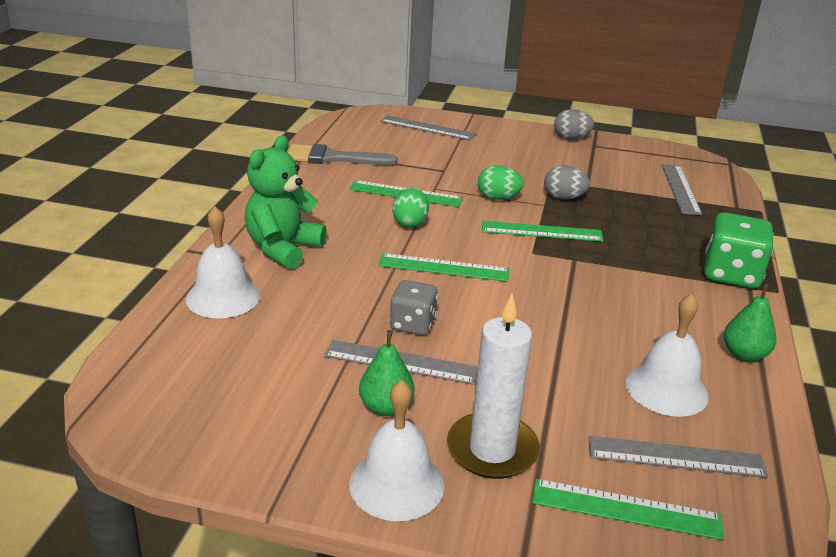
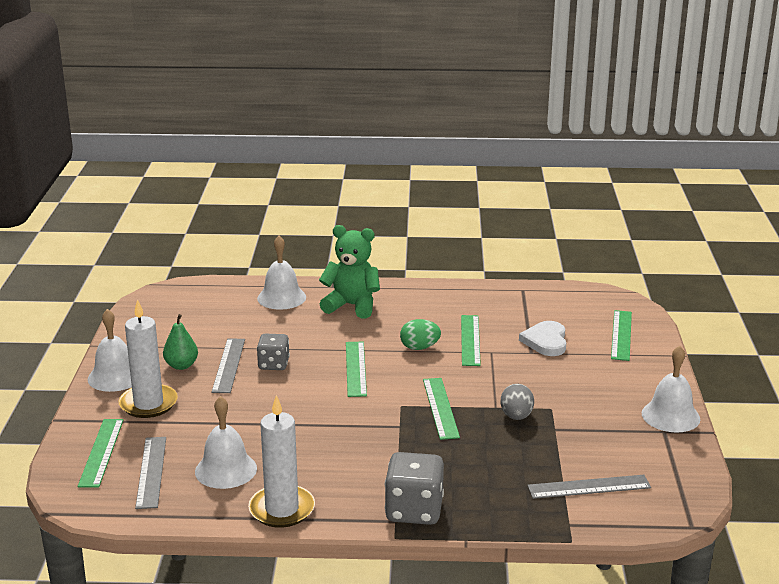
camera: 80 degrees right, 5 degrees down
grey brush [288,144,397,165] -> none
grey ruler [380,115,476,140] -> green ruler [611,310,632,361]
green egg [478,165,524,200] -> none
grey egg [554,109,594,139] -> white bell [641,346,700,433]
green dice [704,212,774,289] -> grey dice [385,452,444,525]
green pear [724,283,776,362] -> white candle [248,395,315,528]
none -> white heart [519,321,566,356]

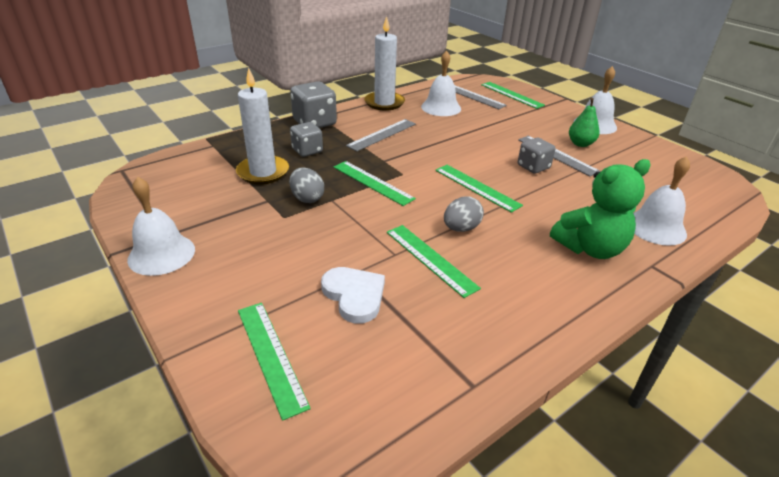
camera: 140 degrees right, 10 degrees up
white candle [119,299,178,418] -> white candle moved to [236,68,289,184]
green egg [400,319,441,350] -> grey egg [444,196,484,232]
grey ruler [527,475,651,499] -> grey ruler moved to [346,119,416,151]
none -> grey dice [290,122,323,157]

